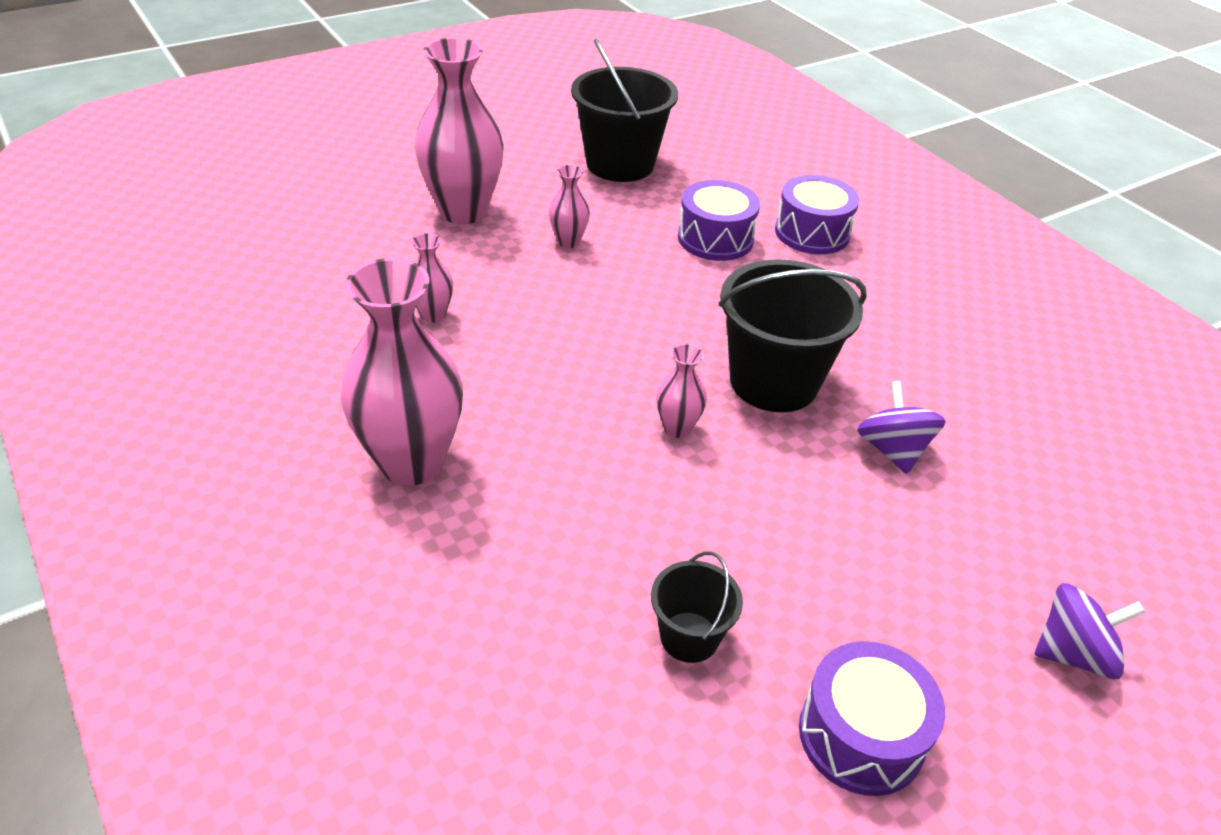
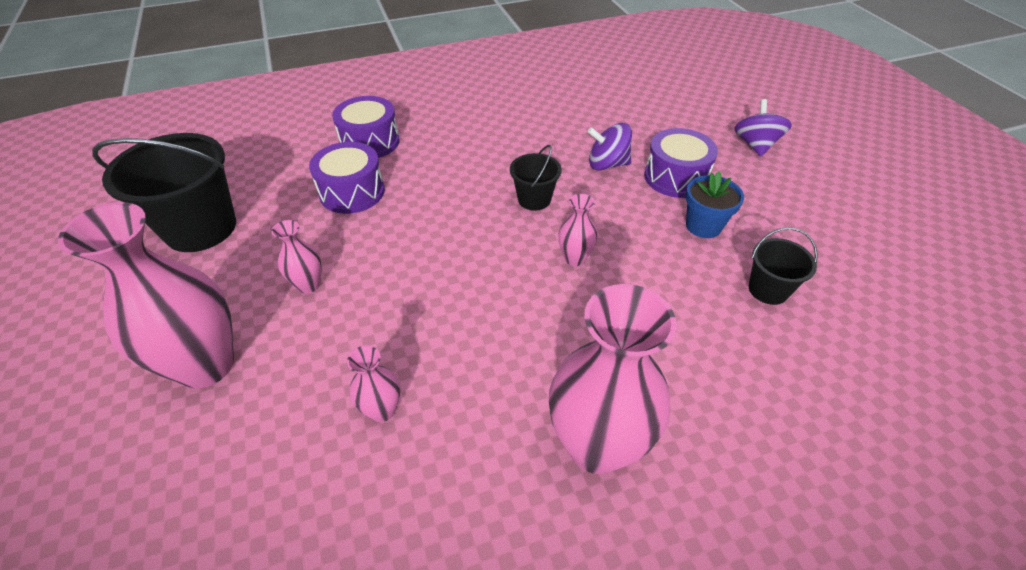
camera: 75 degrees left, 5 degrees up
black bucket [719,259,867,412] -> black bucket [510,145,561,211], size x0.52
purple drum [799,641,945,796] -> purple drum moved to [644,128,718,198]
none -> blue flower pot [685,172,744,238]

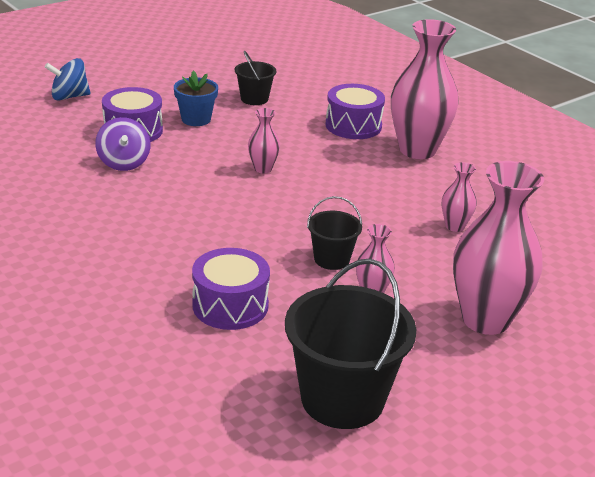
camera: 110 degrees left, 15 degrees down
purple drum [332,96,400,158] -> purple drum moved to [326,84,385,139]
black bucket [510,145,561,211] -> black bucket moved to [307,196,362,270]
purple spinning top [734,99,792,157] -> blue spinning top [45,58,91,100]

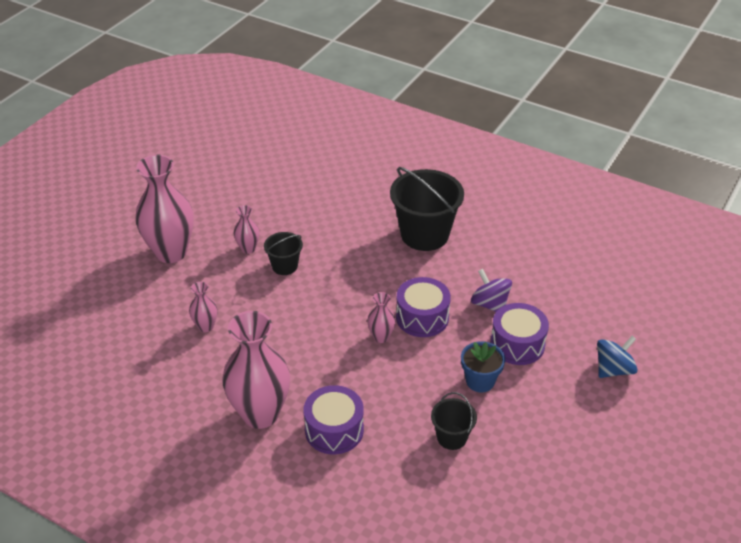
camera: 160 degrees right, 10 degrees up
purple drum [192,248,270,330] -> purple drum moved to [396,277,451,337]
black bucket [285,259,416,429] -> black bucket moved to [390,167,464,251]

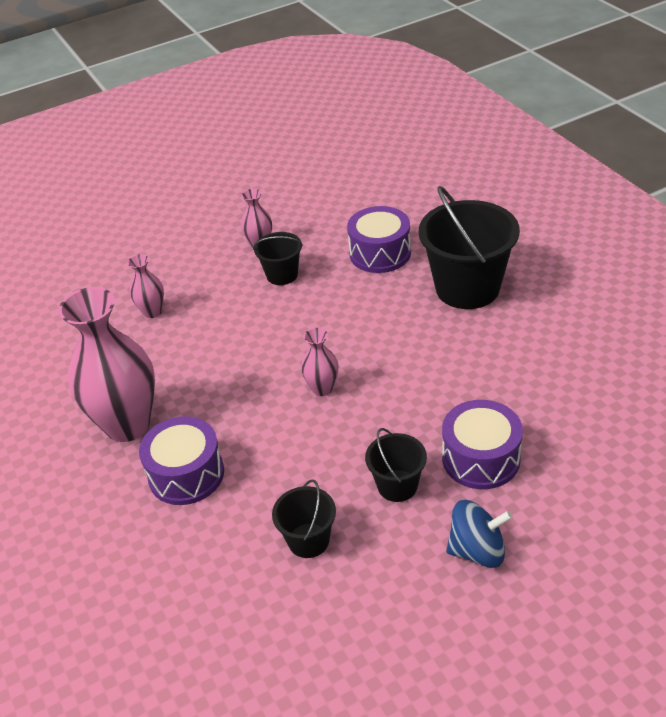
camera: 35 degrees right, 0 degrees up
pink vase [135,155,194,263] -> none
purple drum [396,277,451,337] -> purple drum moved to [347,206,411,273]
blue flower pot [461,341,505,392] -> black bucket [365,428,427,502]
purple spinning top [471,269,512,312] -> none
blue spinning top [597,336,638,378] -> blue spinning top moved to [446,500,513,568]

